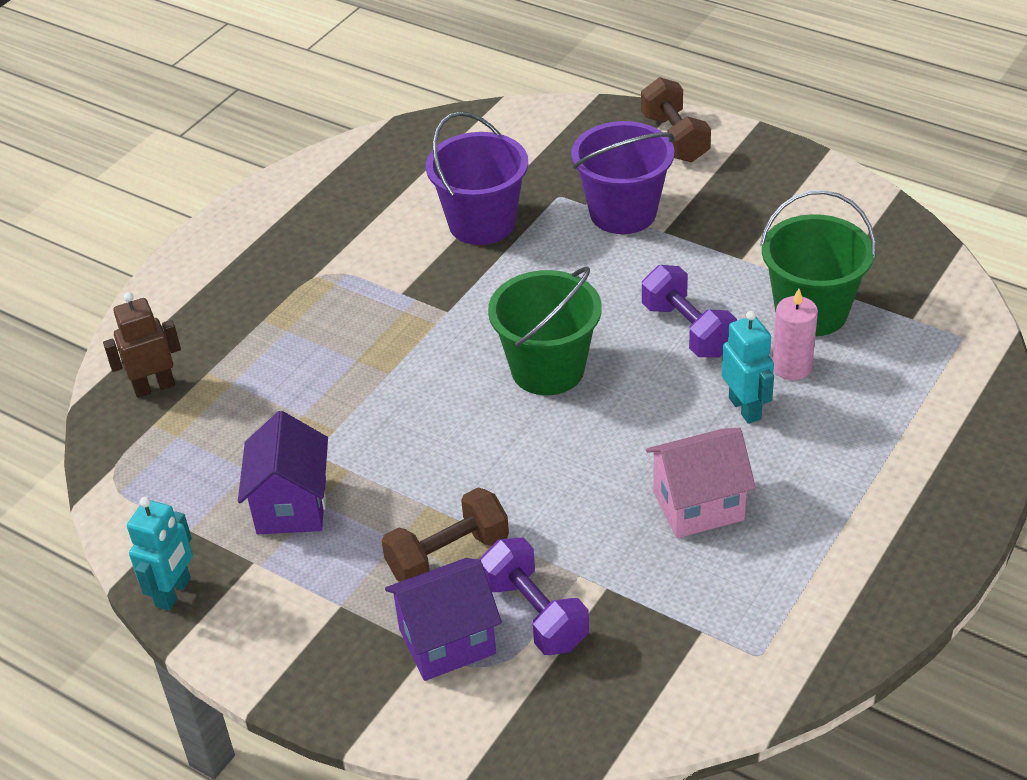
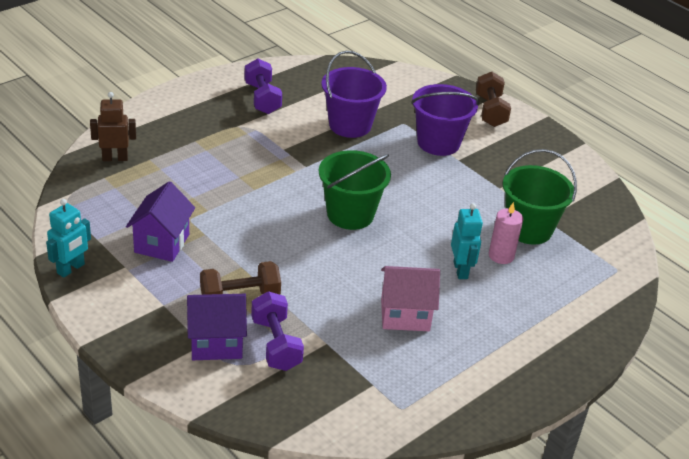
camera: 10 degrees right, 5 degrees down
purple dumbbell [642,265,737,358] -> purple dumbbell moved to [244,58,282,114]

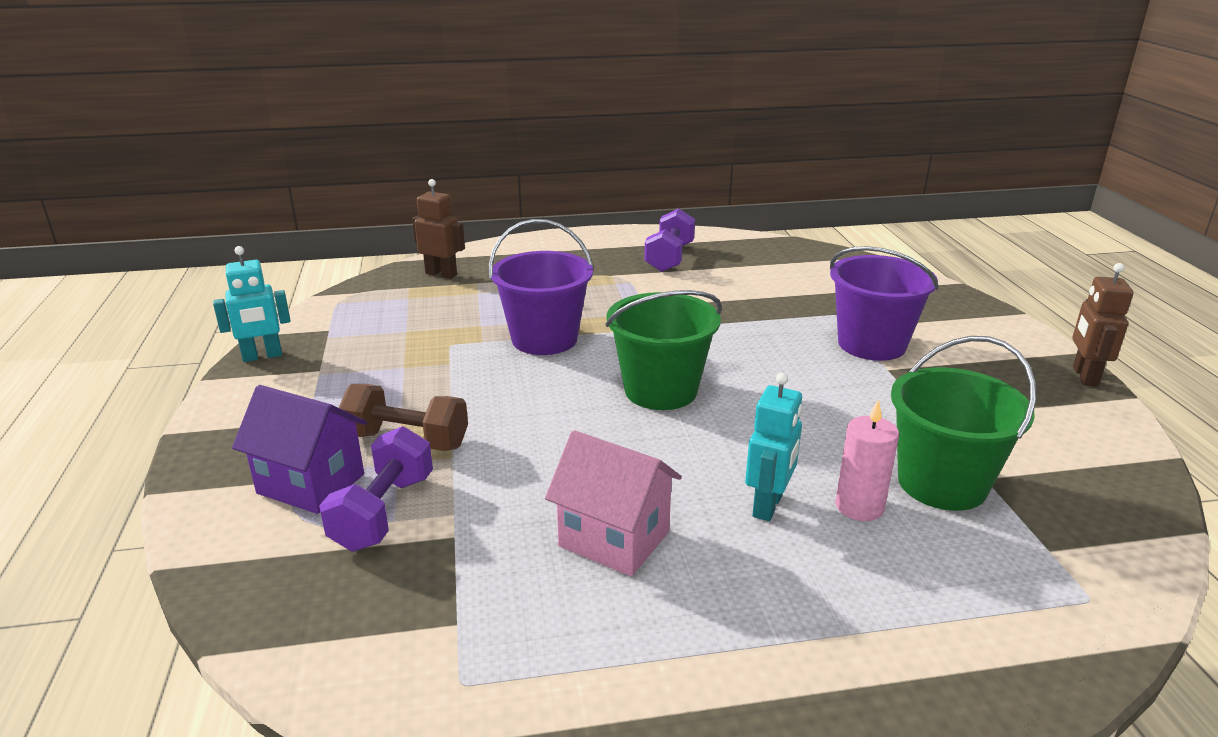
camera: 35 degrees right, 10 degrees down
purple house [126,181,195,262] -> none
purple bucket [321,51,387,138] -> purple bucket moved to [489,219,593,355]
brown dumbbell [476,72,511,127] -> none
none -> brown robot [1072,263,1133,386]

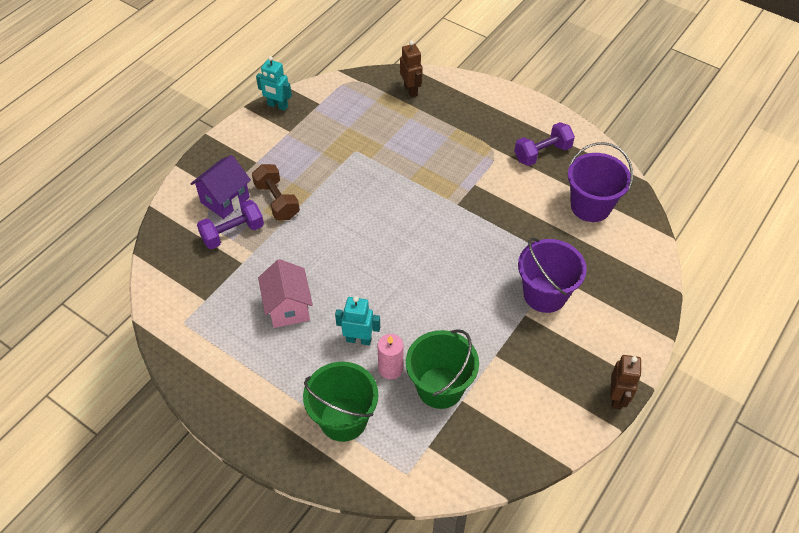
camera: 45 degrees right, 25 degrees up
purple house [232,385,367,514] -> purple house turned 60 degrees clockwise [190,155,251,219]
purple bucket [489,219,593,355] -> purple bucket moved to [568,142,633,222]
green bucket [606,290,722,410] -> green bucket moved to [303,362,378,442]
turquoise robot [745,373,803,521] -> turquoise robot turned 150 degrees counterclockwise [335,296,380,345]
brown robot [1072,263,1133,386] -> brown robot turned 135 degrees clockwise [610,355,642,409]

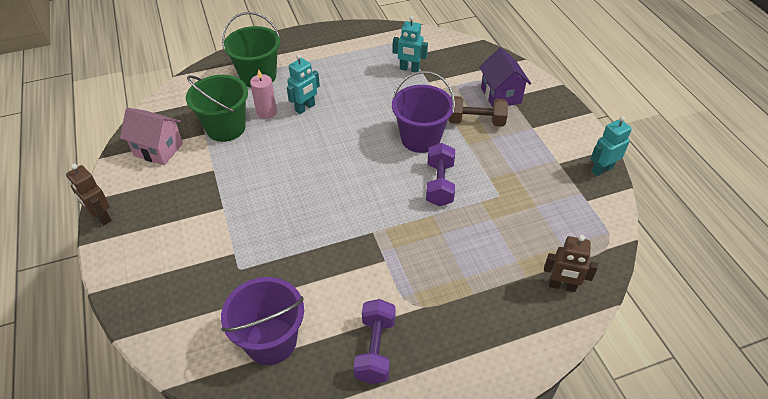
camera: 125 degrees right, 5 degrees down
purple dumbbell [197,200,264,249] -> purple dumbbell moved to [426,143,455,206]
pink house [258,259,313,328] -> pink house moved to [120,108,183,165]
purple bucket [518,238,587,313] -> purple bucket moved to [392,71,455,153]
none -> turquoise robot [393,16,428,72]

